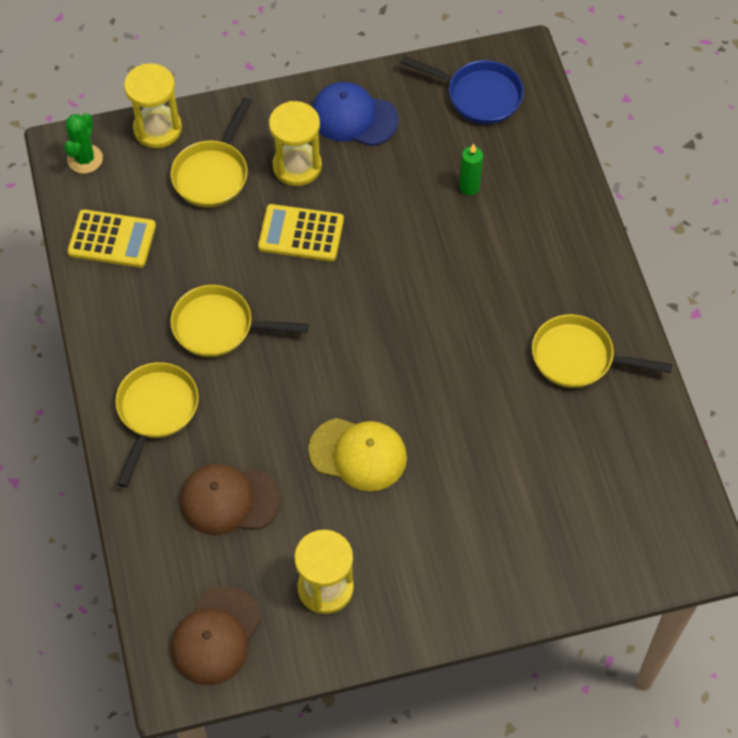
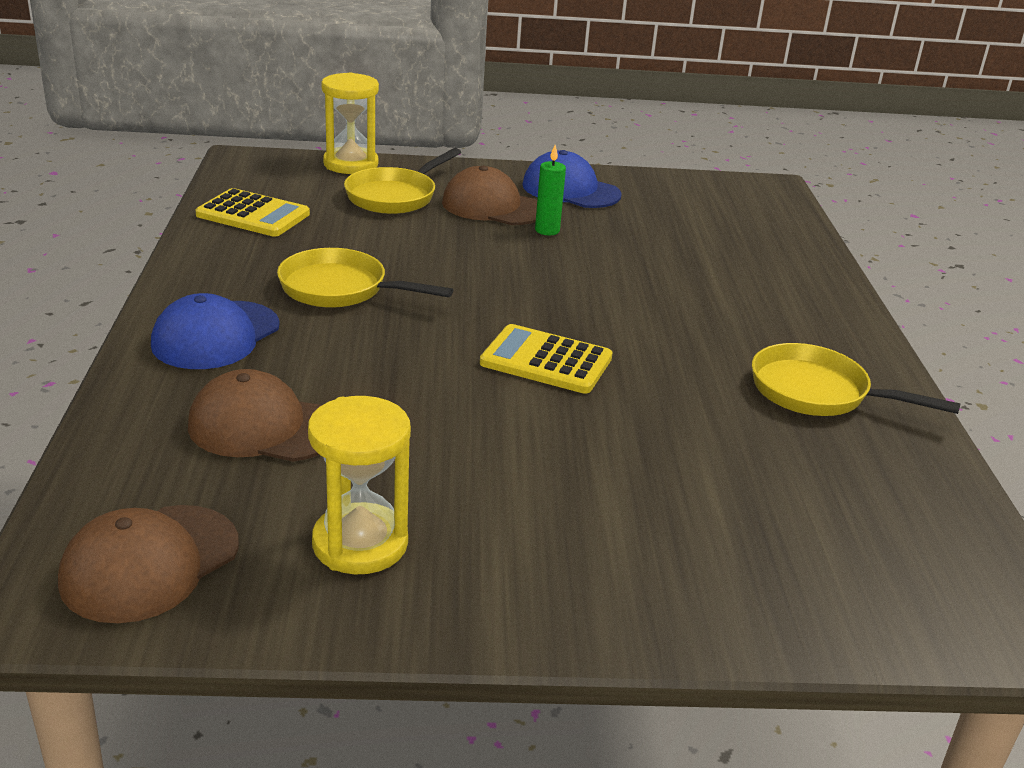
camera: 10 degrees right, 30 degrees down
green cactus [64,113,103,174] -> none
yellow pan [115,362,199,488] -> blue cap [151,293,280,369]
yellow calculator [258,204,344,261] -> yellow calculator moved to [480,324,613,394]
yellow hourglass [269,101,322,186] -> brown cap [442,165,537,225]
yellow cap [308,418,407,491] -> none
blue pan [401,56,524,124] -> none
green candle [459,144,483,196] -> green candle moved to [535,145,566,235]

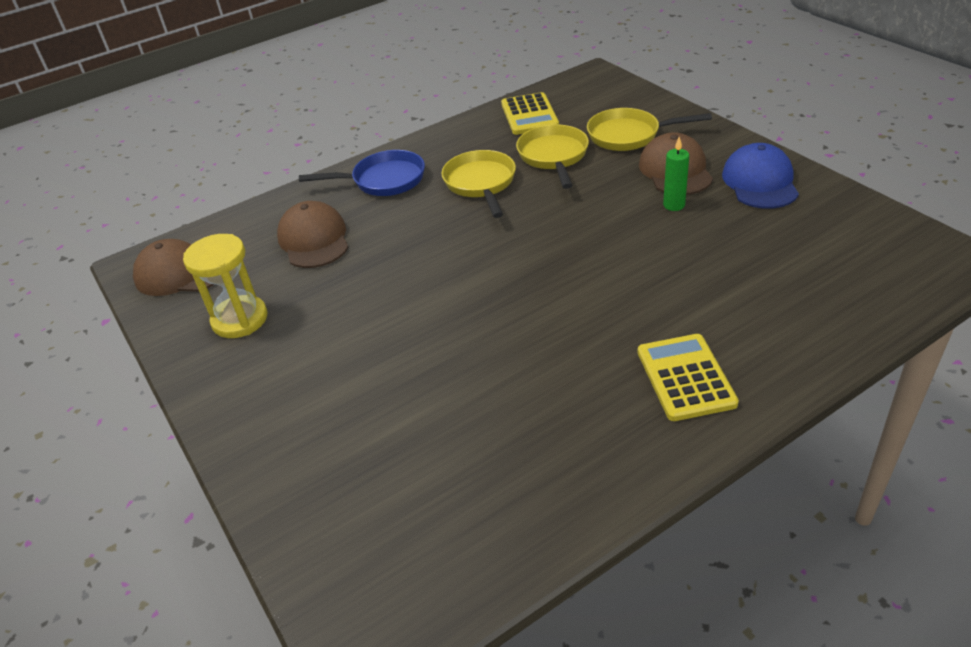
camera: 65 degrees right, 10 degrees up
blue cap [151,293,280,369] -> blue pan [299,150,425,196]
yellow hourglass [321,73,379,174] -> none
yellow calculator [480,324,613,394] -> yellow calculator moved to [637,334,739,421]
yellow pan [752,343,961,416] -> yellow pan moved to [516,124,589,189]

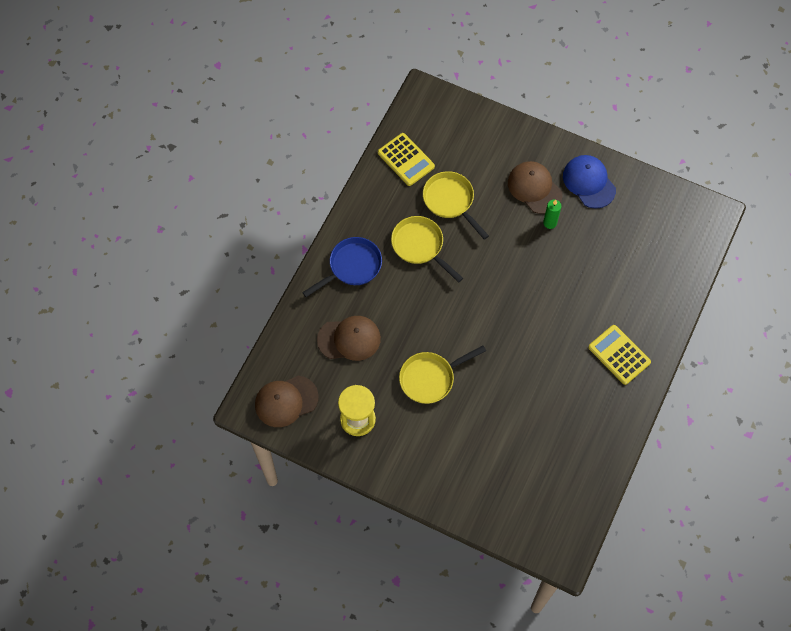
camera: 35 degrees left, 25 degrees up
brown cap [277,201,349,268] -> brown cap turned 135 degrees clockwise [317,316,381,361]
yellow pan [587,108,712,151] -> yellow pan moved to [399,346,486,404]

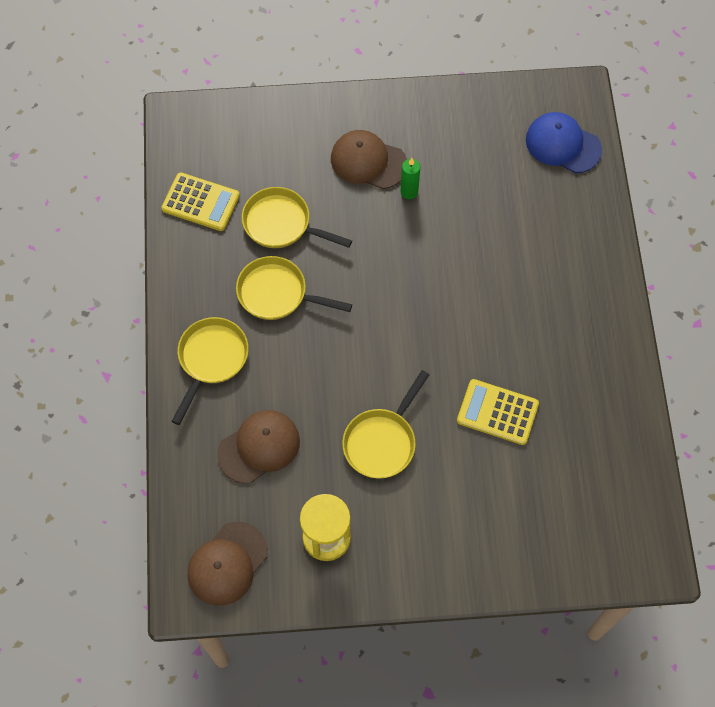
camera: 30 degrees left, 0 degrees up
blue pan [302,237,382,297] -> yellow pan [171,317,249,425]
blue cap [563,155,616,209] -> blue cap moved to [526,112,602,173]
yellow calculator [588,325,651,385] -> yellow calculator moved to [457,379,539,445]

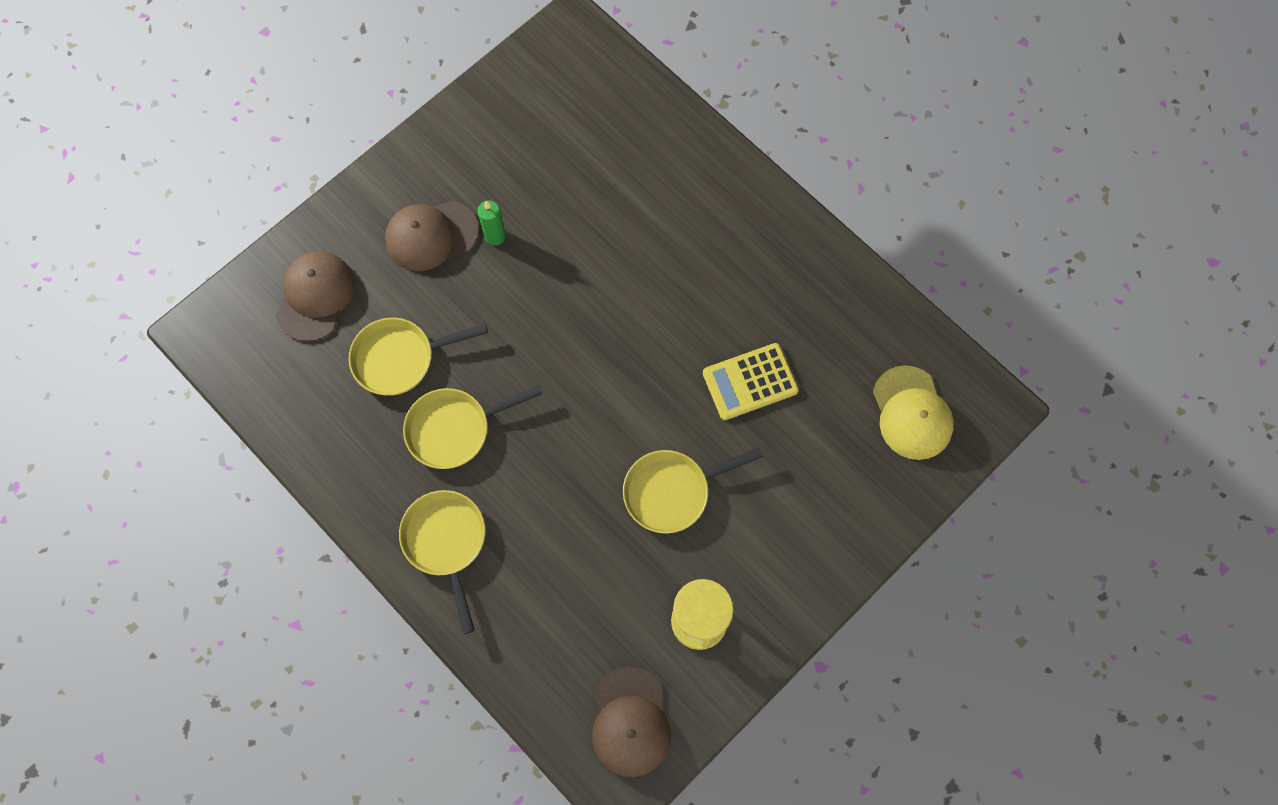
camera: 40 degrees left, 5 degrees up
yellow calculator [161,172,240,231] -> none
brown cap [217,410,300,484] -> brown cap moved to [276,252,355,342]
yellow pan [342,370,429,479] -> yellow pan turned 75 degrees clockwise [623,447,763,534]
blue cap [526,112,602,173] -> none
none -> yellow cap [873,365,954,460]

